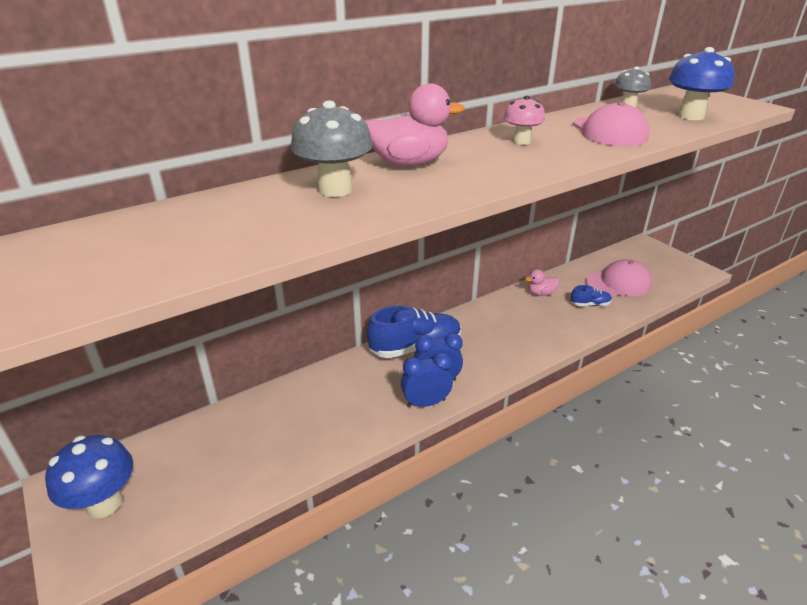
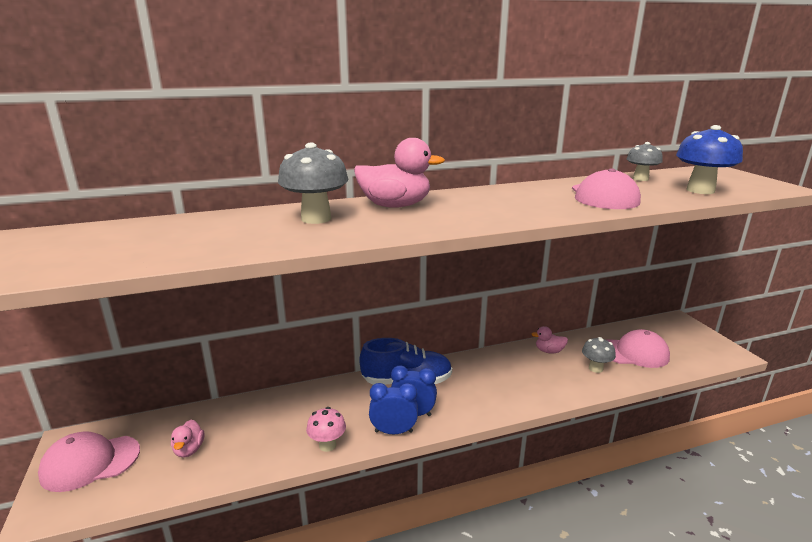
camera: 15 degrees right, 10 degrees down
blue mushroom [45,435,133,518] -> pink cap [38,431,140,492]
pink mushroom [504,96,545,145] -> pink mushroom moved to [306,407,346,452]
blue shoe [571,285,612,306] -> grey mushroom [582,337,616,373]
none -> pink duck [171,420,204,457]

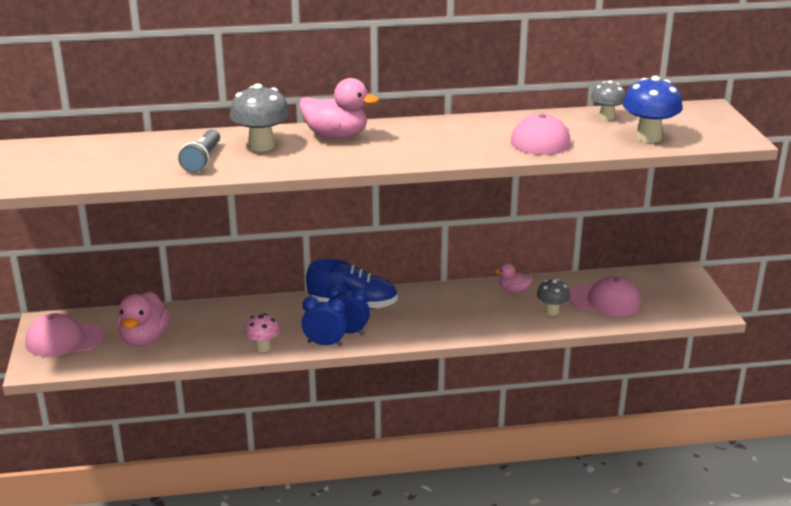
camera: 10 degrees right, 5 degrees up
pink duck [171,420,204,457] -> pink duck [117,291,170,347], size x1.88
none -> grey flashlight [178,129,220,173]

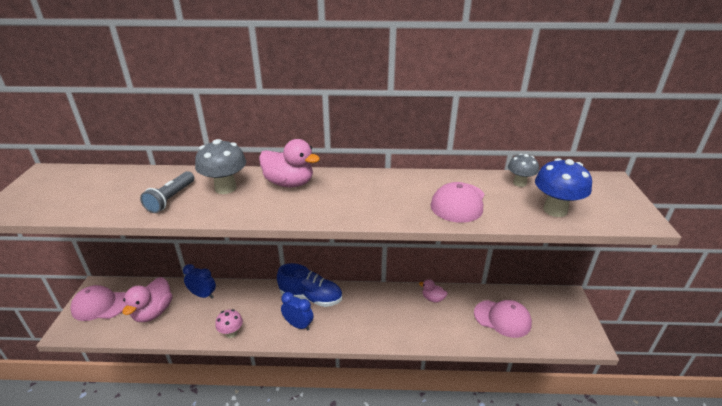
camera: 10 degrees right, 5 degrees up
blue clock [301,296,347,346] -> blue clock moved to [183,264,216,298]
grey mushroom [537,279,570,315] -> none

